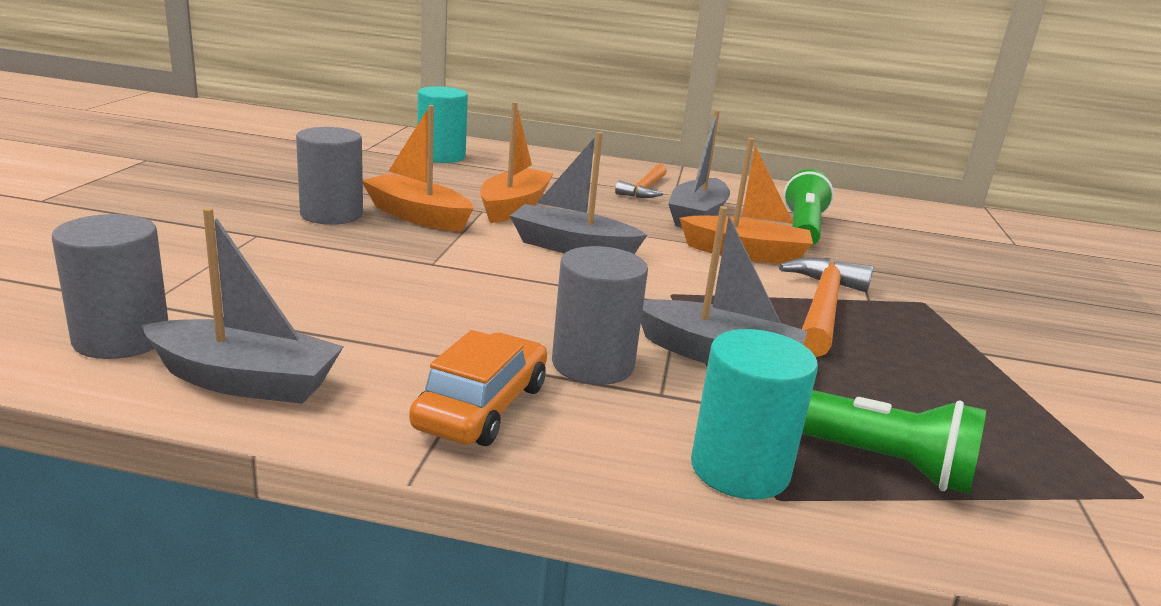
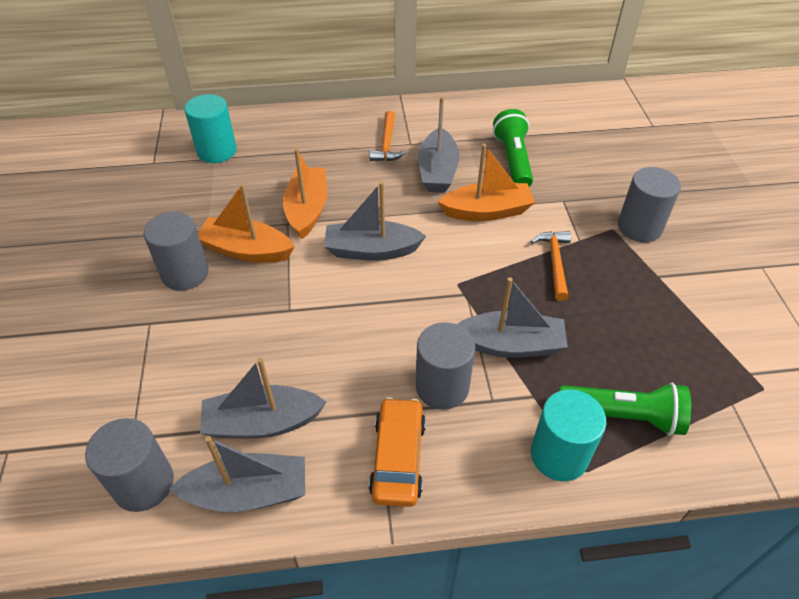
camera: 15 degrees left, 25 degrees up
orange hammer [779,257,873,357] -> orange hammer [531,231,571,301], size x0.65
none -> grey boat [200,358,326,438]
none -> grey cylinder [618,167,681,242]

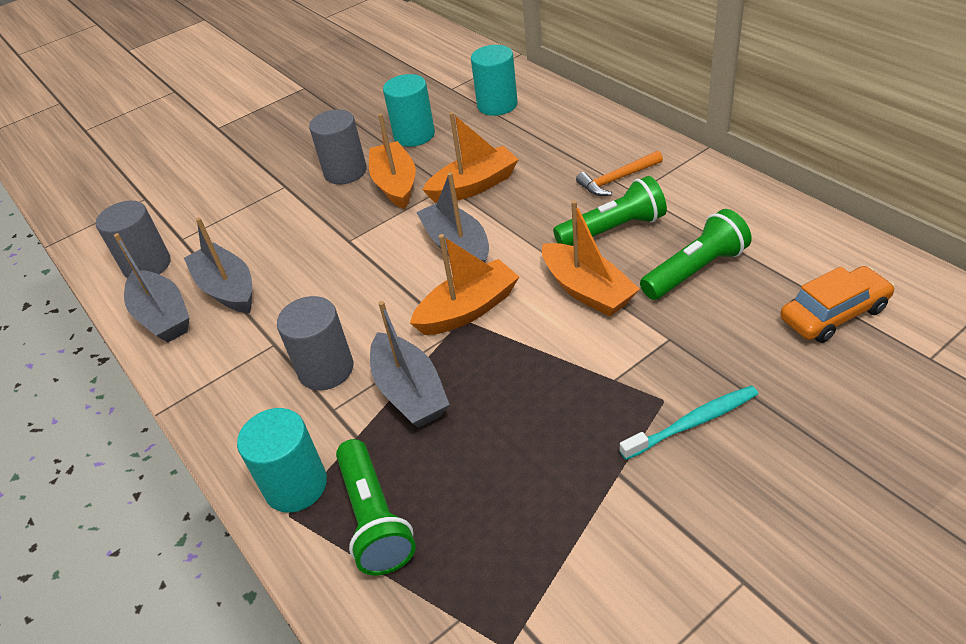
camera: 65 degrees right, 5 degrees down
orange car [369,397,426,507] -> orange car moved to [780,266,895,343]
grey boat [418,96,459,193] -> green flashlight [553,176,667,246]
orange hammer [531,231,571,301] -> none
grey cylinder [618,167,681,242] -> turquoise toothbrush [620,385,758,460]
none -> turquoise cylinder [383,74,435,147]
none -> orange boat [410,234,519,335]

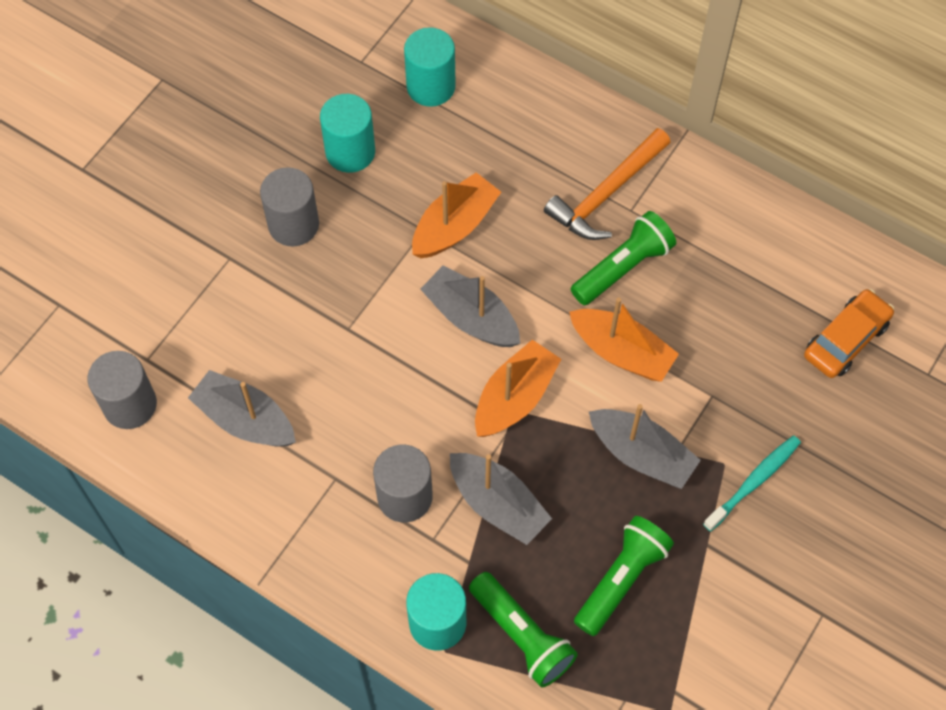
camera: 25 degrees left, 20 degrees up
grey boat [114,233,189,342] -> grey boat moved to [589,404,701,489]
orange boat [369,113,416,209] -> none
orange hammer [576,151,663,196] -> orange hammer [544,128,671,240], size x1.55
green flashlight [640,209,752,300] -> green flashlight moved to [574,516,674,636]

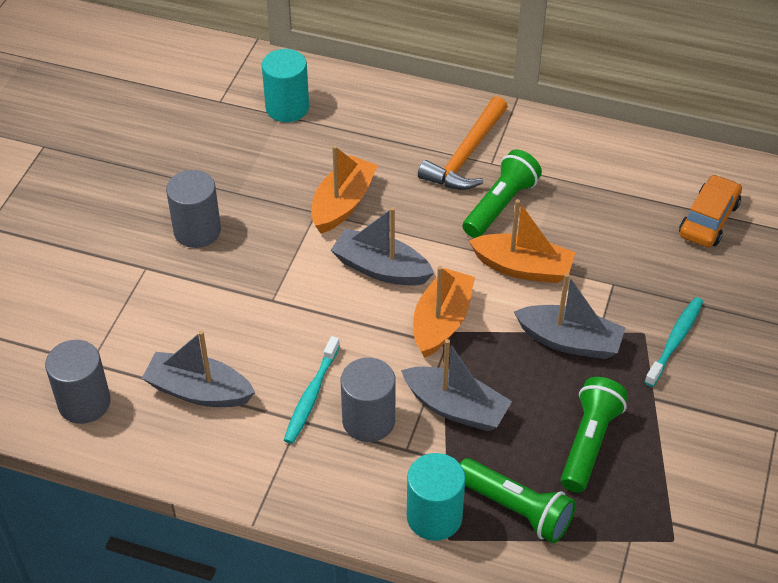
camera: 15 degrees left, 15 degrees down
turquoise cylinder [320,94,375,173] -> none
none -> turquoise toothbrush [284,336,340,444]

